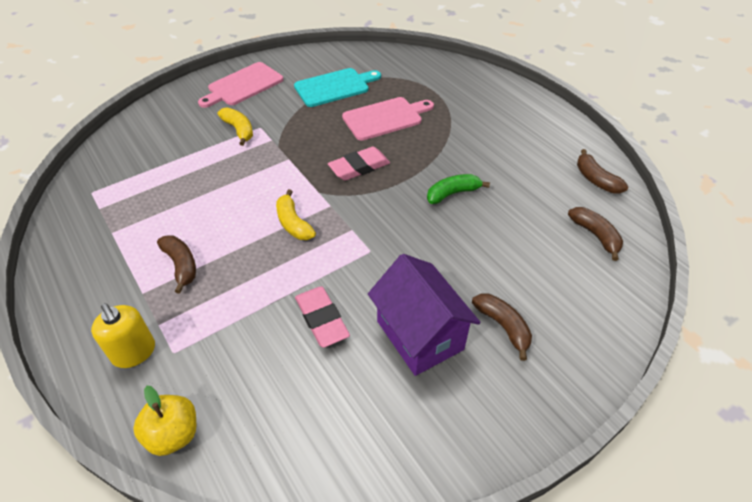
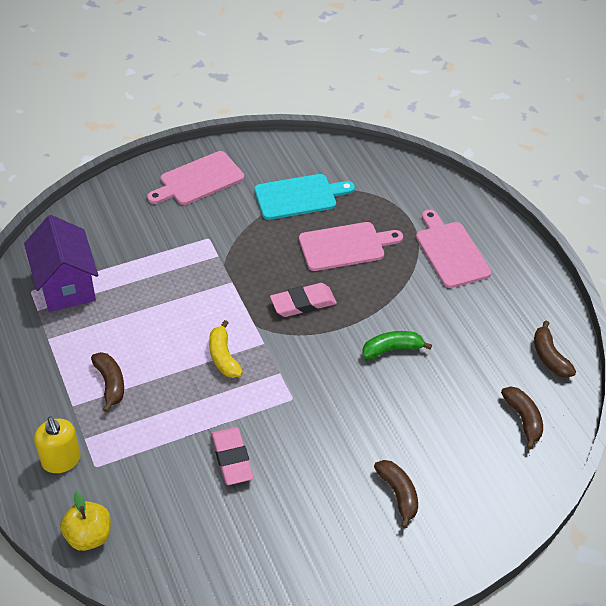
camera: 10 degrees right, 0 degrees up
yellow banana [218,107,253,146] -> none
purple house [368,254,481,376] -> purple house moved to [24,215,98,312]
none -> pink cutting board [416,210,491,288]

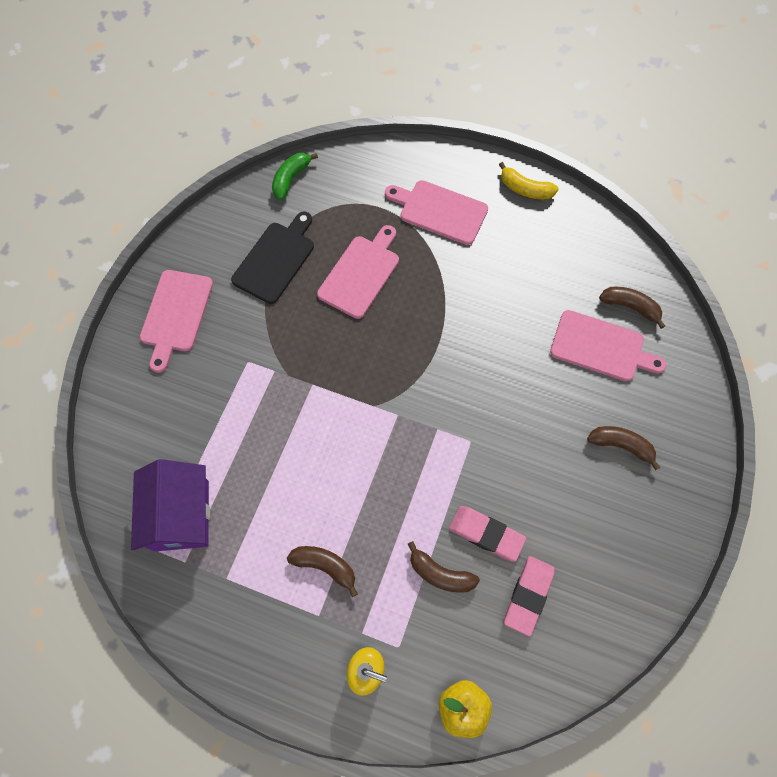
camera: 45 degrees left, 20 degrees up
purple house [24,215,98,312] -> purple house turned 60 degrees clockwise [131,459,210,551]
yellow banana [209,320,243,378] -> yellow banana moved to [499,162,559,199]
turquoise cutting board [254,174,355,220] -> black cutting board [231,211,314,304]
pink eraser [270,283,337,317] -> pink eraser moved to [504,556,555,637]
green banana [362,331,432,359] -> green banana moved to [272,153,318,200]
brown banana [534,320,576,378] -> brown banana moved to [408,541,480,593]
none -> pink cutting board [550,310,666,382]

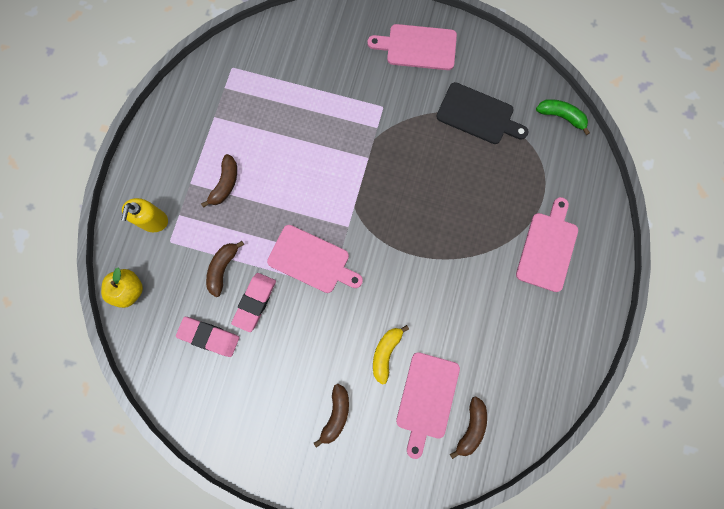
camera: 85 degrees right, 10 degrees up
purple house [131,459,210,551] -> none
pink cutting board [317,225,399,319] -> pink cutting board moved to [267,225,363,293]
yellow banana [499,162,559,199] -> yellow banana moved to [373,325,409,385]

